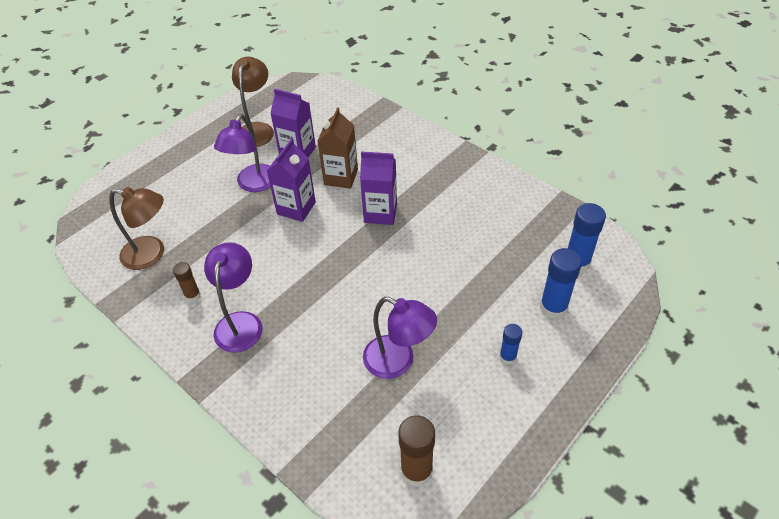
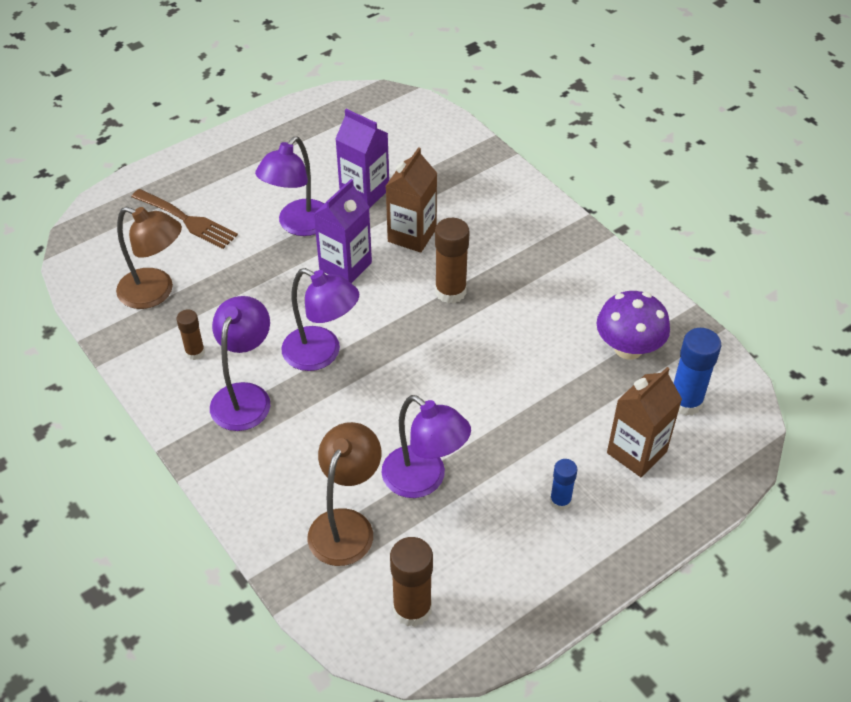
camera: 10 degrees right, 0 degrees up
brown lamp [232,57,274,147] -> brown lamp moved to [307,422,381,566]
purple carton [360,151,397,225] -> brown glue stick [435,218,470,303]
blue glue stick [540,248,582,319] -> brown carton [607,367,682,477]
none -> brown fork [131,189,238,249]
none -> purple lamp [281,268,359,371]
none -> purple mushroom [597,291,670,360]

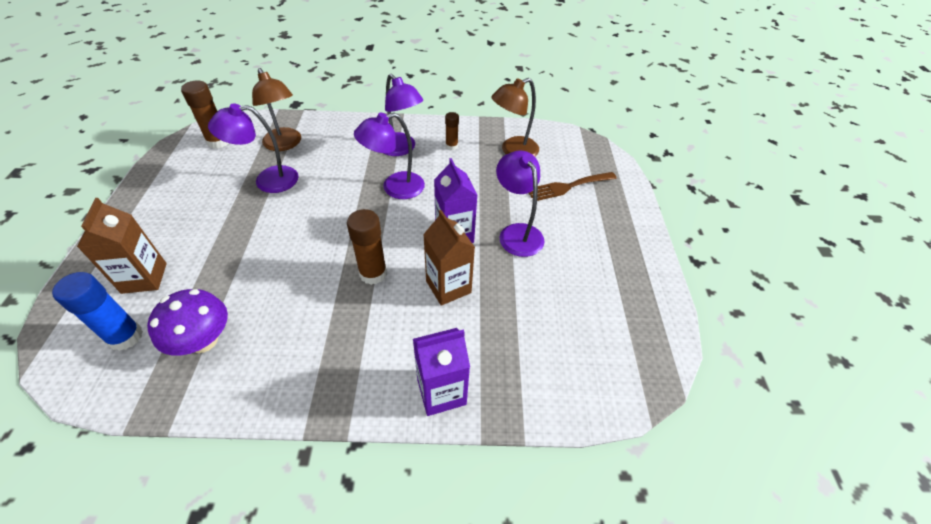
camera: 125 degrees right, 0 degrees up
purple carton [335,109,389,208] -> purple carton moved to [413,328,470,416]
blue glue stick [550,459,577,510] -> none

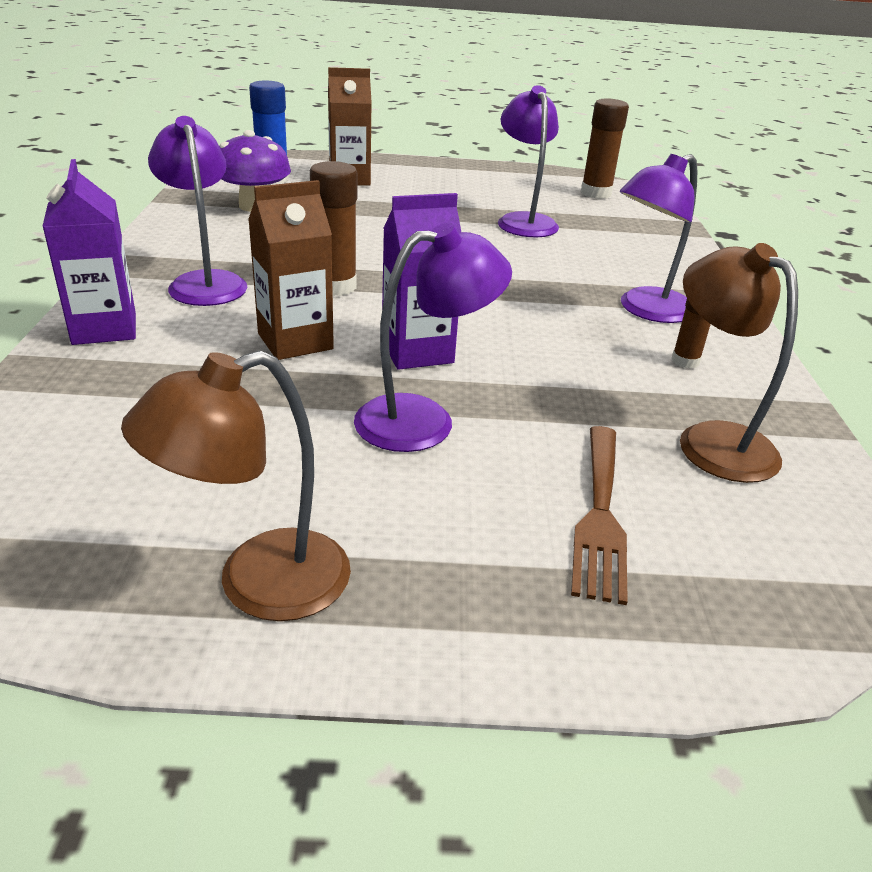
camera: 90 degrees right, 15 degrees down
brown lamp [252,68,301,151] -> brown lamp moved to [121,351,351,621]
purple lamp [354,113,425,199] -> purple lamp moved to [148,116,247,306]
brown fork [528,172,617,201] -> brown fork turned 150 degrees counterclockwise [571,426,628,605]

